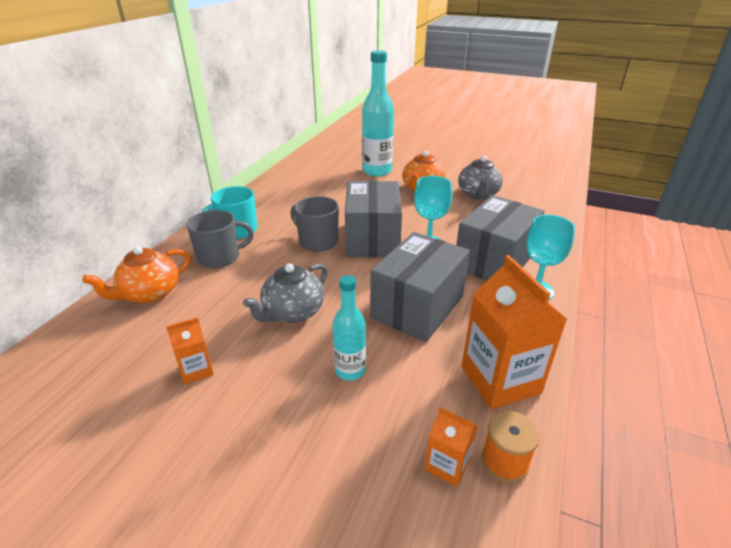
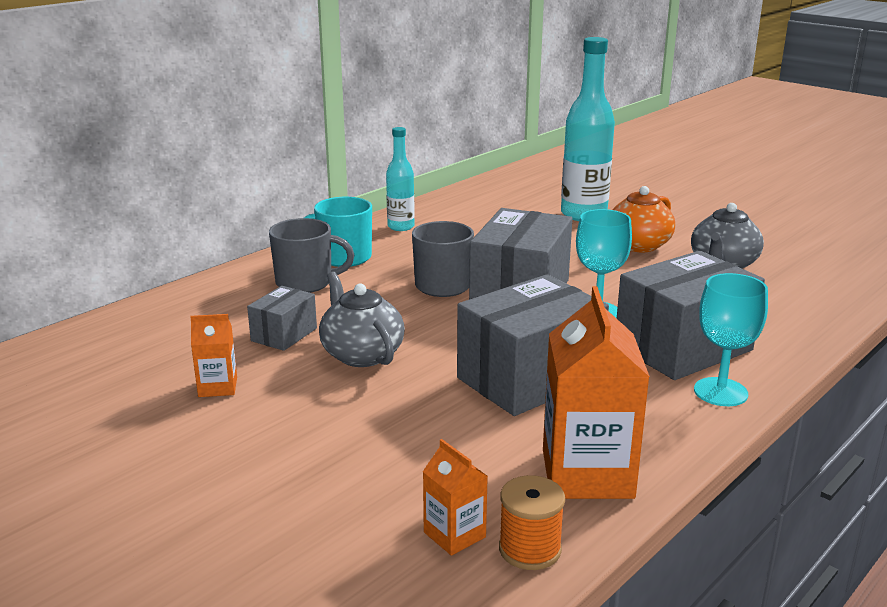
camera: 20 degrees right, 10 degrees down
orange teapot [82,246,191,303] -> none
grey teapot [243,263,328,323] -> grey teapot turned 90 degrees clockwise [319,272,405,367]
turquoise bottle [333,275,366,380] -> turquoise bottle moved to [386,127,415,231]
none -> grey box [247,286,317,351]

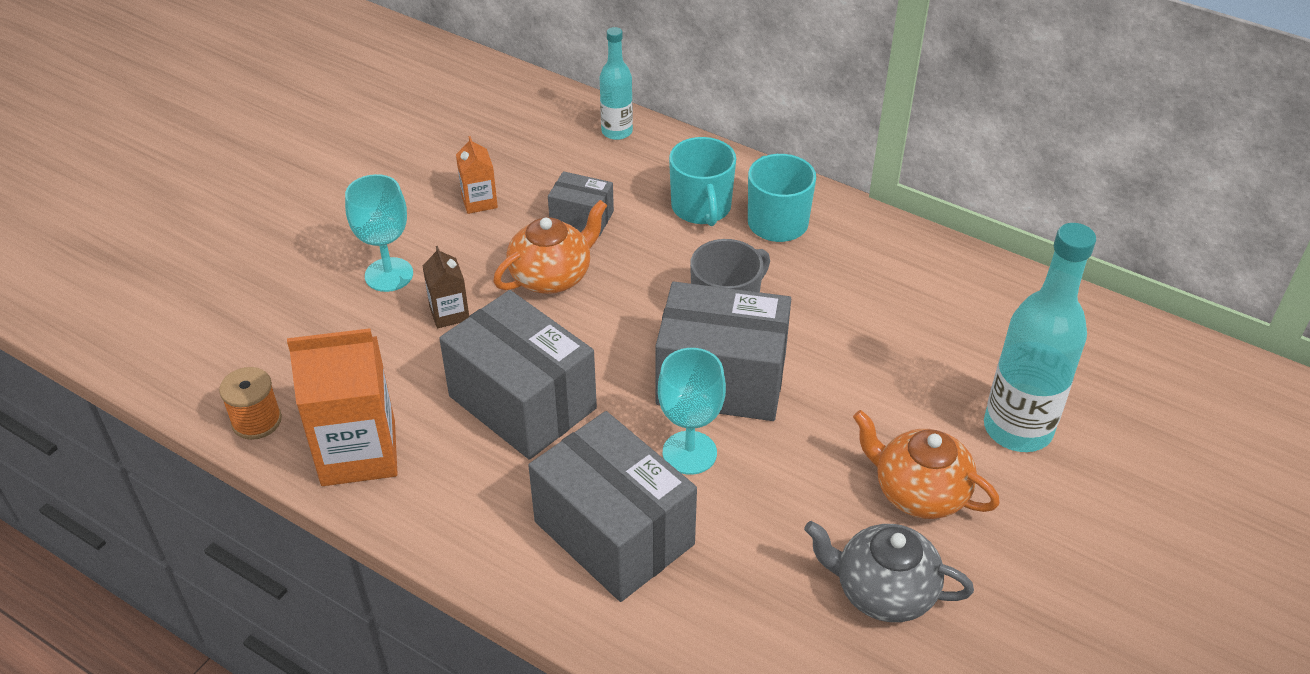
camera: 80 degrees right, 20 degrees up
grey mug [269,218,354,293] -> turquoise mug [669,137,736,226]
grey teapot [319,272,405,367] -> orange teapot [493,200,608,294]
turquoise bottle [386,127,415,231] -> turquoise bottle moved to [600,27,633,140]
orange carton [423,439,488,556] -> none
turquoise goblet [694,273,768,406] -> turquoise goblet moved to [345,174,413,292]
none -> brown carton [423,246,469,328]

